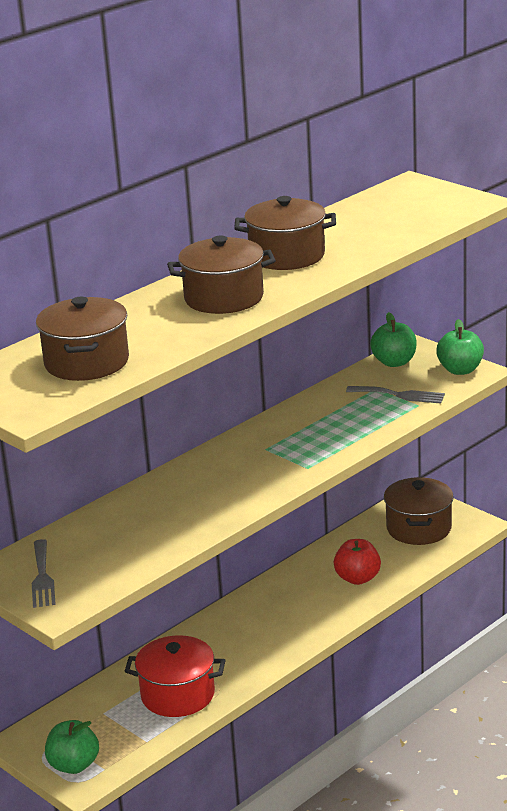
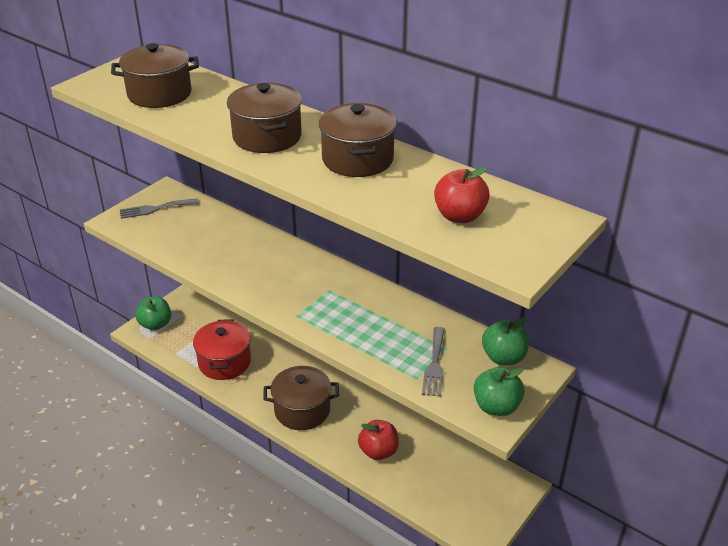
camera: 80 degrees right, 10 degrees up
brown pot [384,477,454,545] -> brown pot moved to [263,366,339,430]
none -> red apple [434,167,490,223]

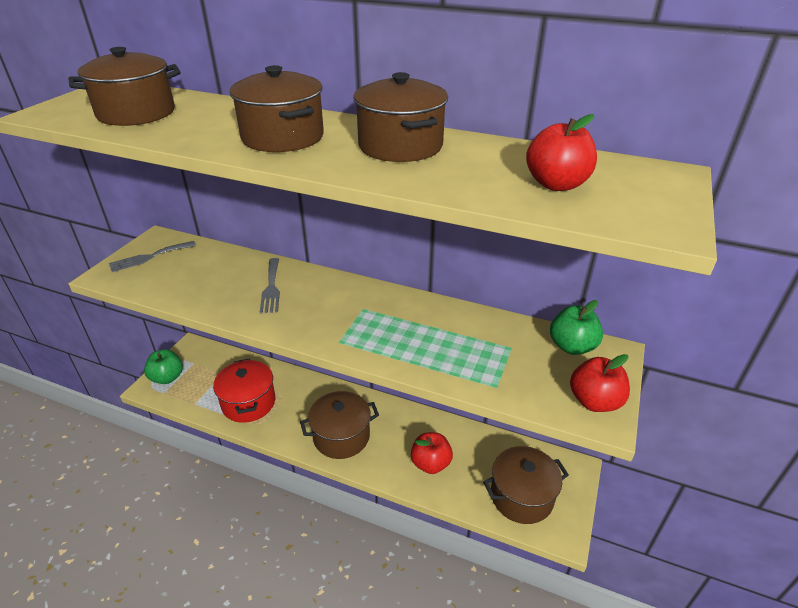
camera: 15 degrees left, 0 degrees up
grey fork [422,327,445,397] -> grey fork moved to [260,258,280,313]
green apple [474,367,525,416] -> red apple [570,354,630,412]
none -> brown pot [483,446,569,524]

